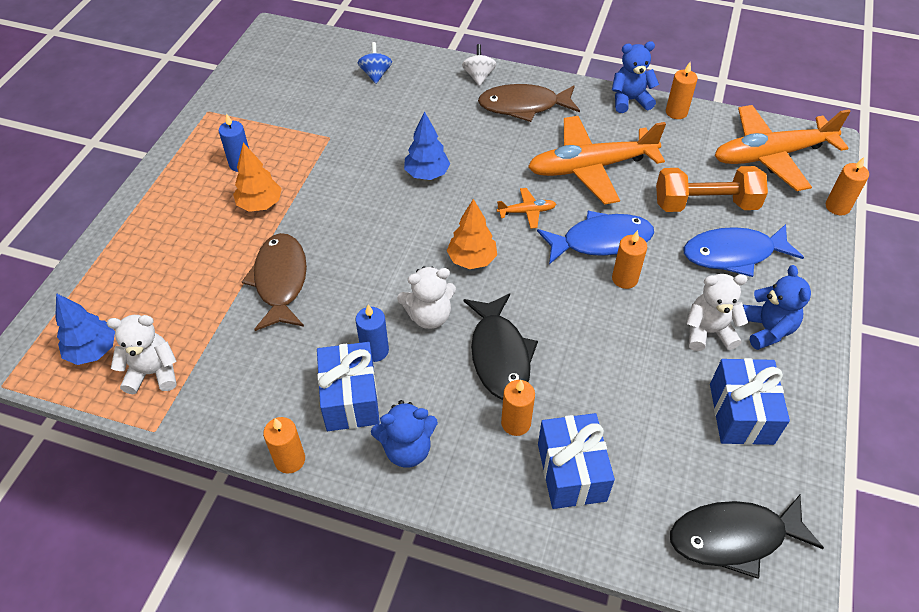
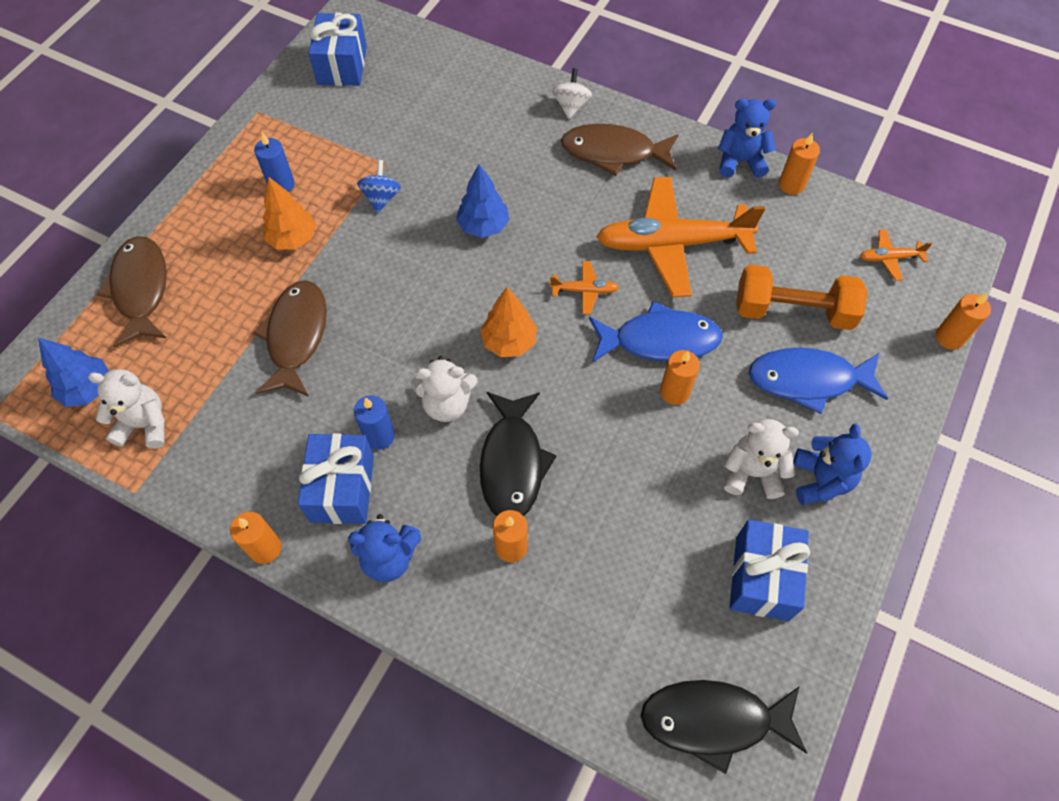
camera: 10 degrees right, 10 degrees up
blue spinning top [358,42,392,84] -> blue spinning top moved to [357,160,401,213]
blue gift [538,413,615,509] -> blue gift moved to [309,13,367,86]
orange plane [715,105,851,191] -> orange plane [860,229,932,281], size x0.42
none -> brown fish [97,236,167,348]

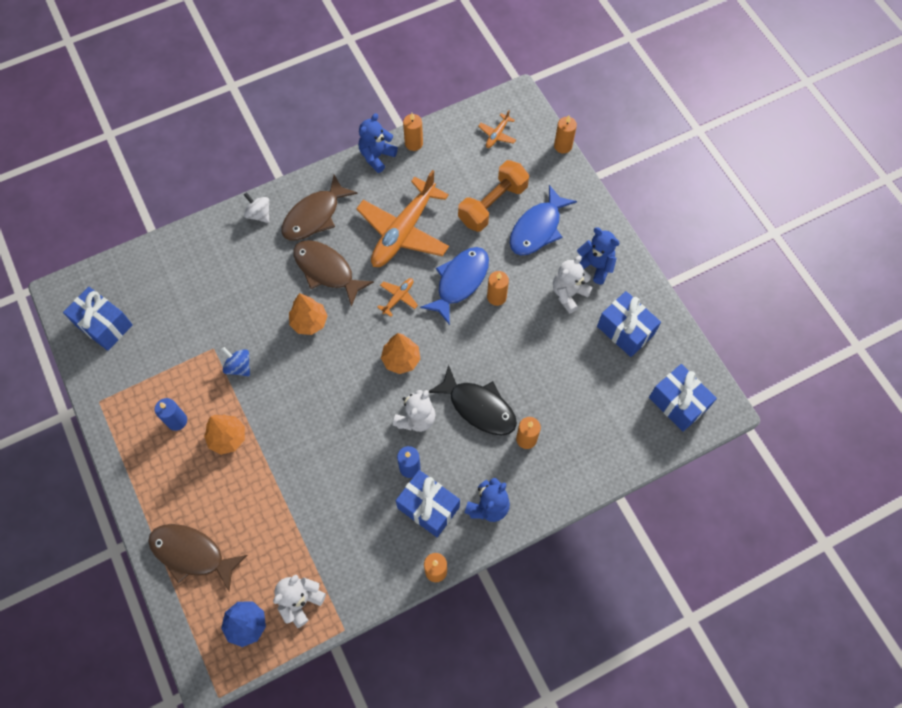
camera: 55 degrees left, 5 degrees up
brown fish [253,280,327,397] -> brown fish moved to [293,240,374,307]
blue tree [456,164,509,238] -> orange tree [289,293,328,335]
black fish [641,680,807,774] -> blue gift [649,364,717,432]

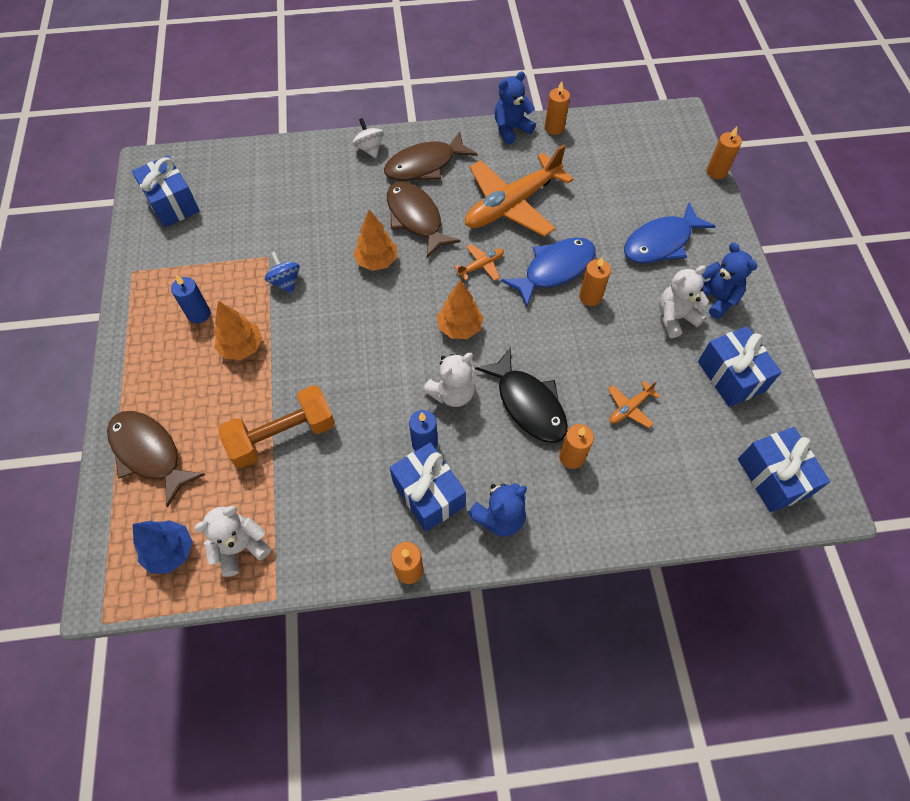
camera: 20 degrees right, 5 degrees down
orange dumbbell [458,160,529,232] -> orange dumbbell moved to [218,385,335,468]
orange plane [478,110,516,148] -> orange plane moved to [608,381,660,428]

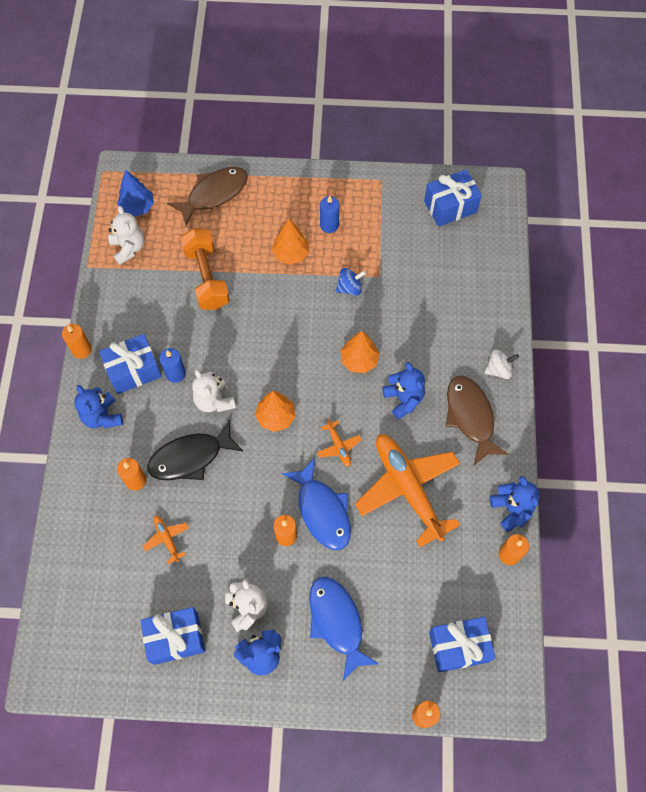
camera: 100 degrees right, 5 degrees up
brown fish [387,181,461,258] -> blue teddy bear [383,362,425,420]
blue gift [738,427,830,512] -> blue gift moved to [429,617,495,672]

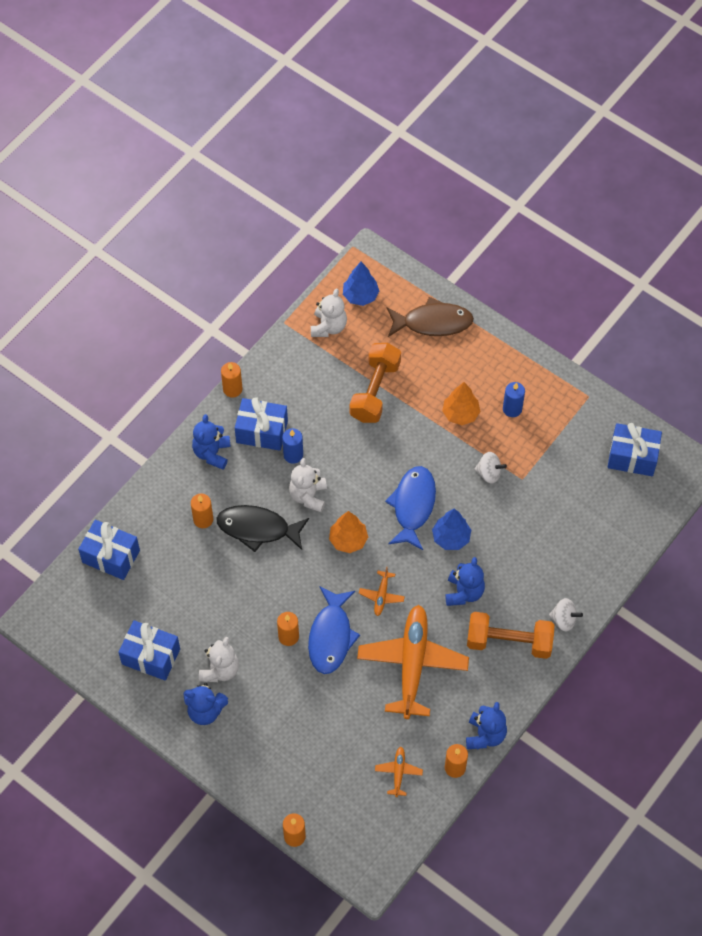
camera: 35 degrees right, 5 degrees down
orange plane [143,516,189,564] -> orange plane moved to [375,747,423,797]
blue fish [309,577,379,681] -> blue fish moved to [385,466,436,550]
blue spinning top [336,268,366,296] -> white spinning top [475,452,507,484]
orange tree [341,331,380,373] -> blue tree [432,509,471,550]
blue gift [429,617,495,672] -> blue gift moved to [78,520,140,580]
brown fish [446,376,508,465] -> orange dumbbell [467,612,555,659]

